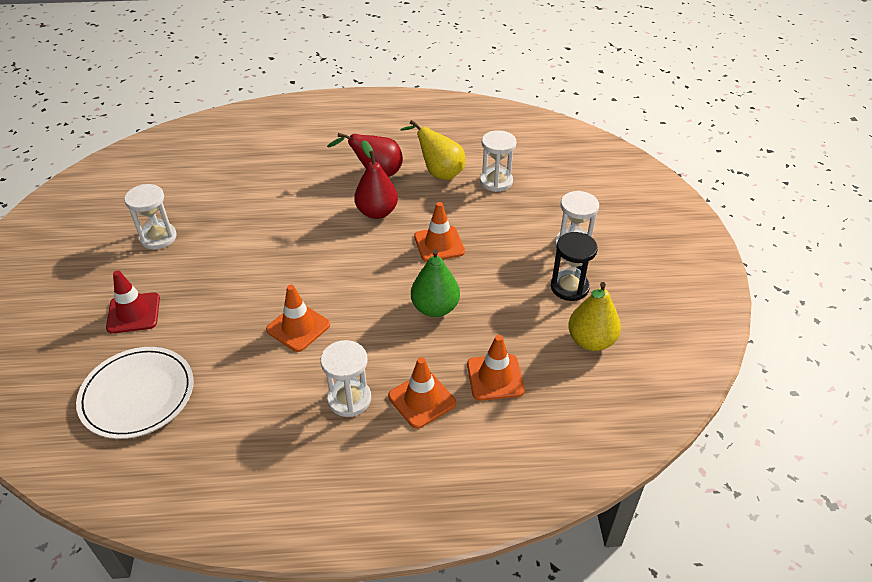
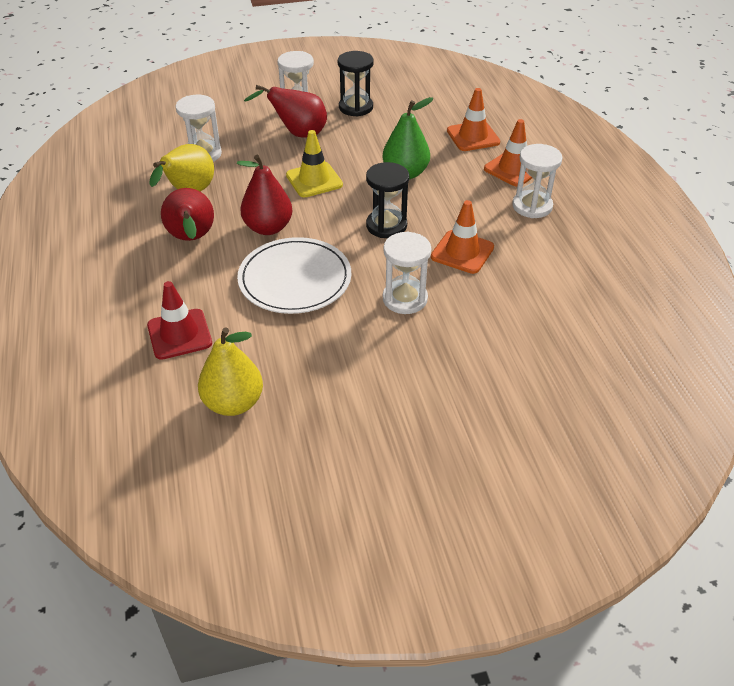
camera: 100 degrees left, 0 degrees up
white plate [76,347,194,439] -> white plate moved to [237,237,351,314]
red traffic cone [106,270,160,334] -> red traffic cone moved to [147,281,212,360]
white hourglass [124,184,177,250] -> white hourglass moved to [383,232,431,314]
orange traffic cone [414,202,465,262] -> yellow traffic cone [286,130,343,197]
yellow pear [568,282,621,351] -> yellow pear moved to [198,327,263,416]
none -> red pear [244,85,327,137]
none -> black hourglass [366,162,409,238]

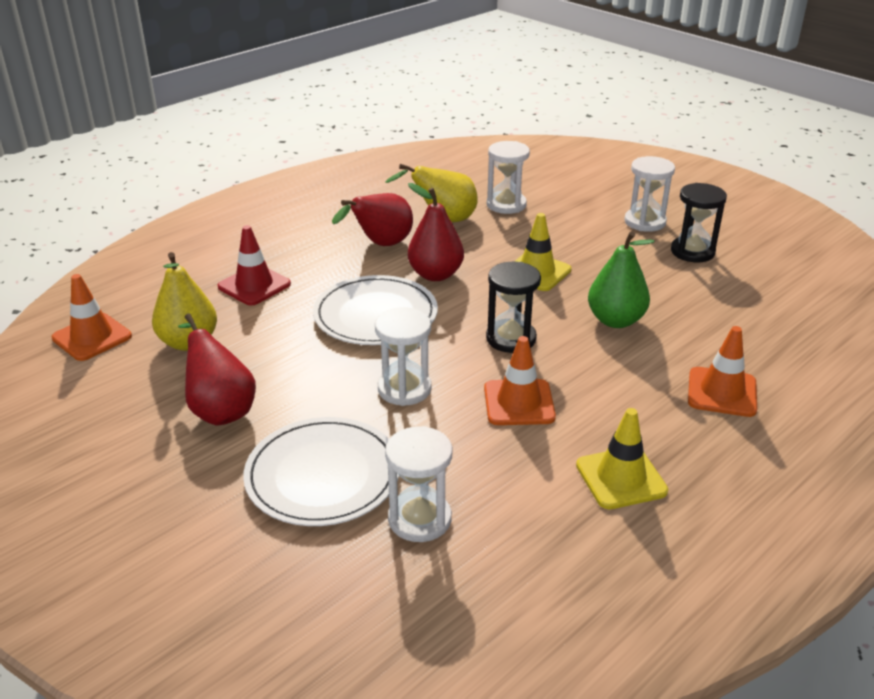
camera: 60 degrees right, 10 degrees down
red pear [244,85,327,137] -> red pear moved to [178,314,256,426]
orange traffic cone [447,88,500,151] -> orange traffic cone moved to [52,274,132,361]
white hourglass [512,144,562,218] -> white hourglass moved to [385,426,452,542]
none -> white plate [243,417,399,526]
none -> yellow traffic cone [576,408,668,509]

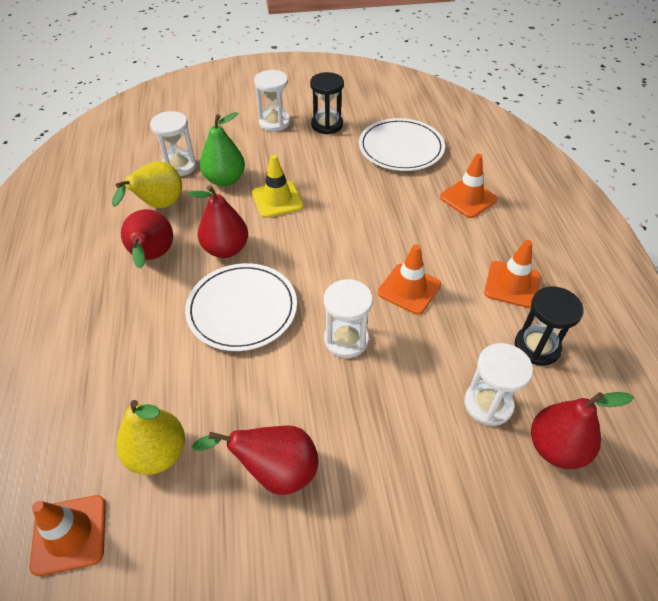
camera: 55 degrees left, 15 degrees up
red traffic cone [218,225,291,306] -> none
white plate [243,417,399,526] -> white plate moved to [359,118,445,171]
black hourglass [486,262,541,353] -> black hourglass moved to [515,286,584,366]
yellow traffic cone [576,408,668,509] -> orange traffic cone [484,240,541,308]
green pear [588,231,654,328] -> green pear moved to [200,112,245,186]
none -> red pear [531,392,634,469]

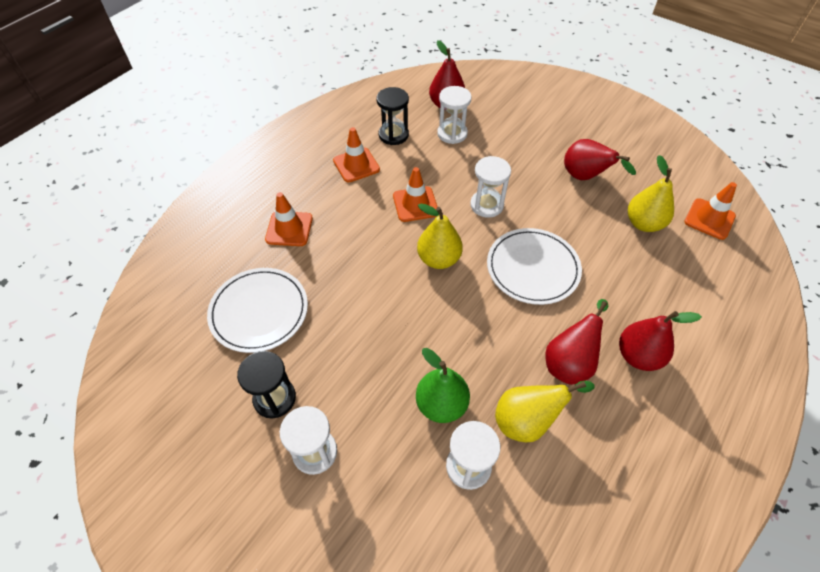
camera: 135 degrees left, 5 degrees up
red pear [188,185,248,258] -> red pear moved to [619,311,702,371]
yellow traffic cone [252,155,304,218] -> none
none -> yellow pear [417,203,463,269]

